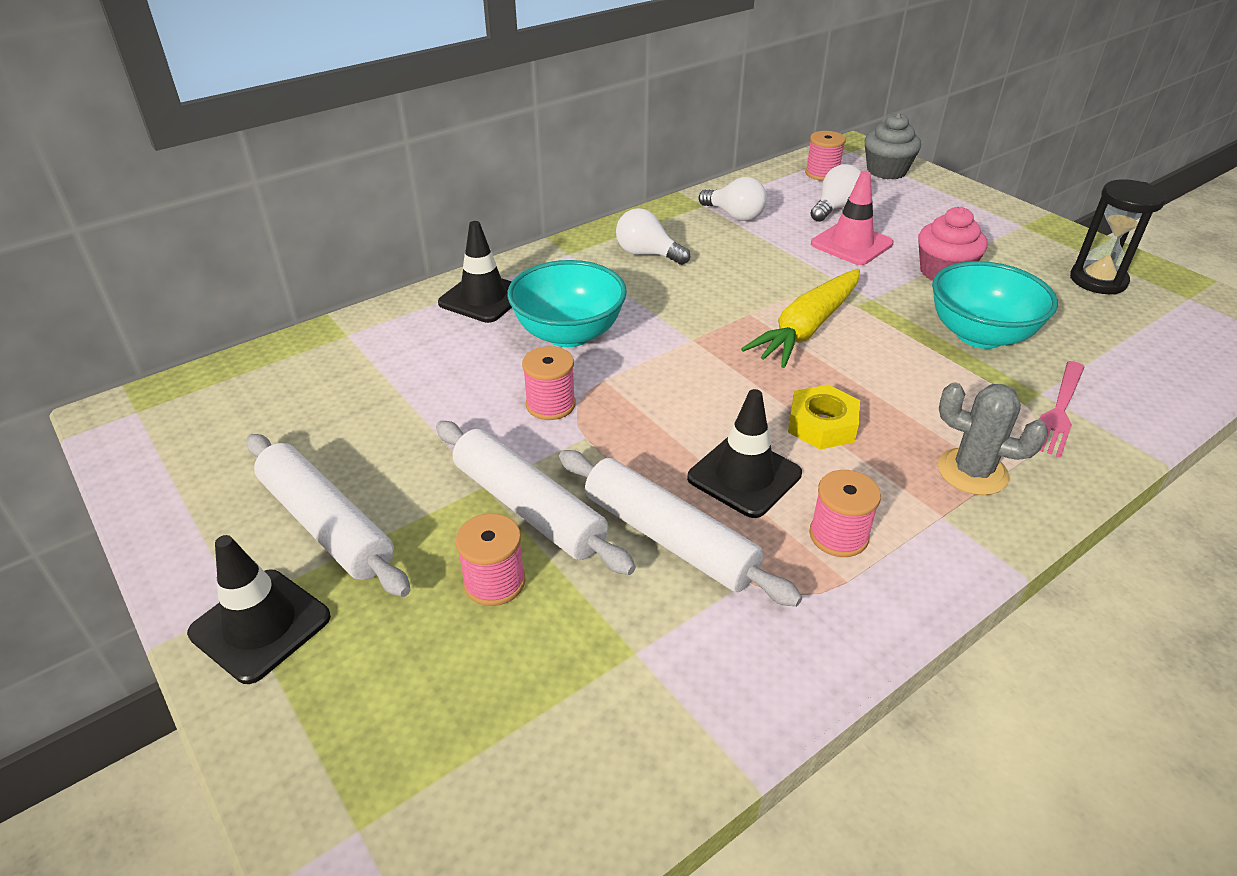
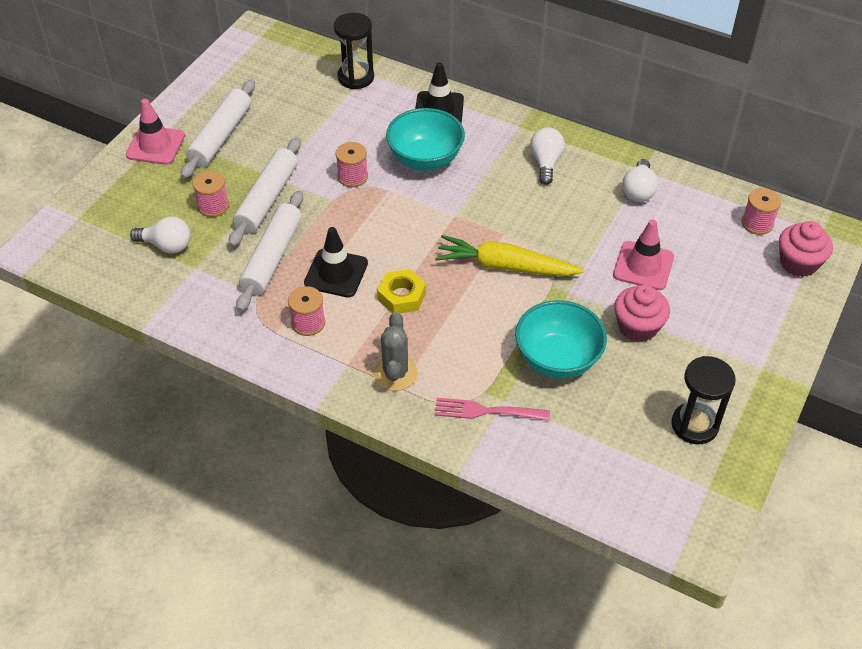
camera: 65 degrees right, 10 degrees up
black traffic cone [187,535,331,684] -> pink traffic cone [126,99,185,165]
white light bulb [810,164,861,222] -> white light bulb moved to [130,217,191,253]
grey cupcake [864,113,921,179] -> pink cupcake [779,221,833,277]
none -> black hourglass [334,13,374,89]

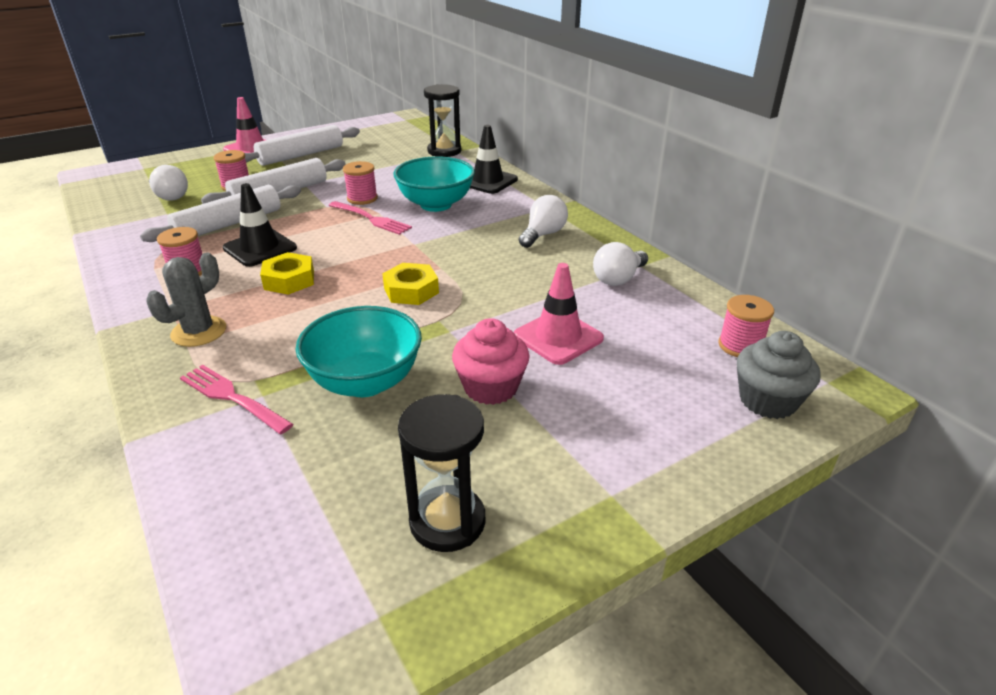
camera: 30 degrees right, 15 degrees down
yellow carrot [435,235,584,276] -> yellow nut [382,263,439,305]
pink cupcake [779,221,833,277] -> grey cupcake [737,331,821,419]
none -> pink fork [329,201,412,235]

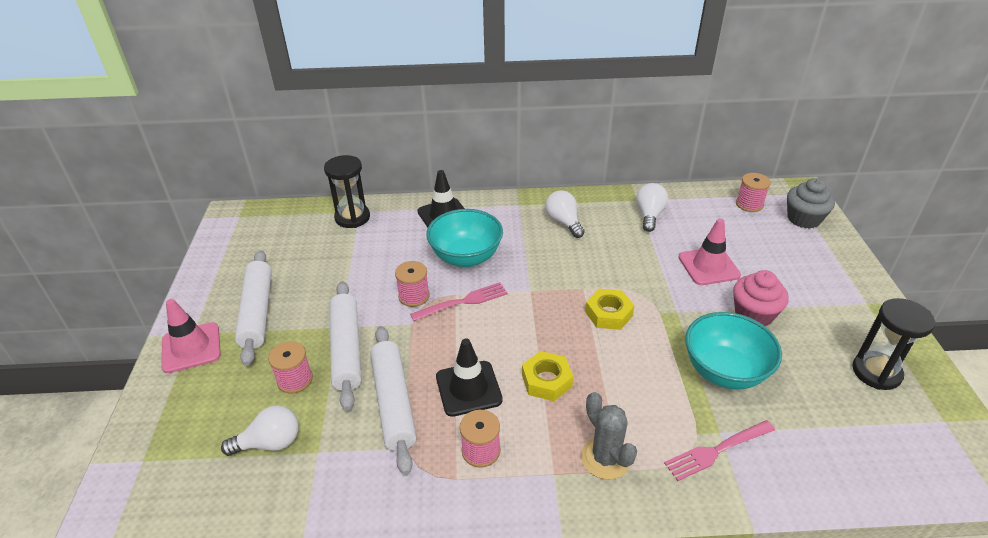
camera: 60 degrees left, 5 degrees up
white light bulb [593,242,648,286] -> white light bulb turned 150 degrees counterclockwise [636,183,668,232]

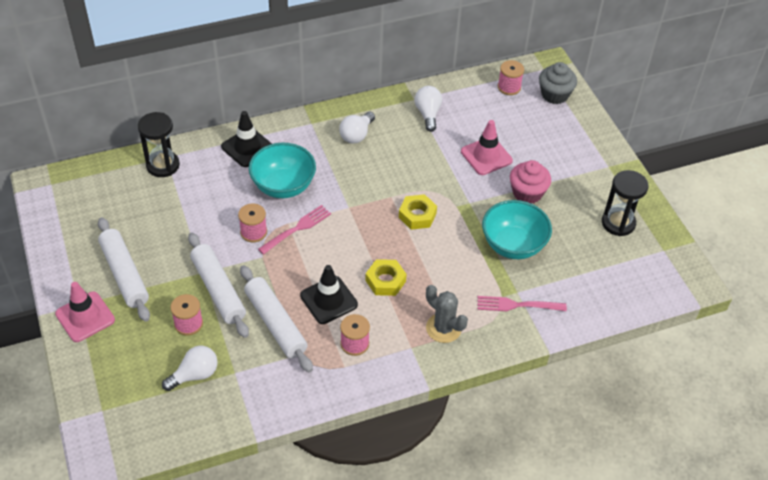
camera: 20 degrees left, 10 degrees up
white light bulb [545,190,585,238] -> white light bulb turned 105 degrees counterclockwise [339,112,375,144]
pink fork [664,420,775,481] -> pink fork turned 45 degrees clockwise [477,296,567,311]

